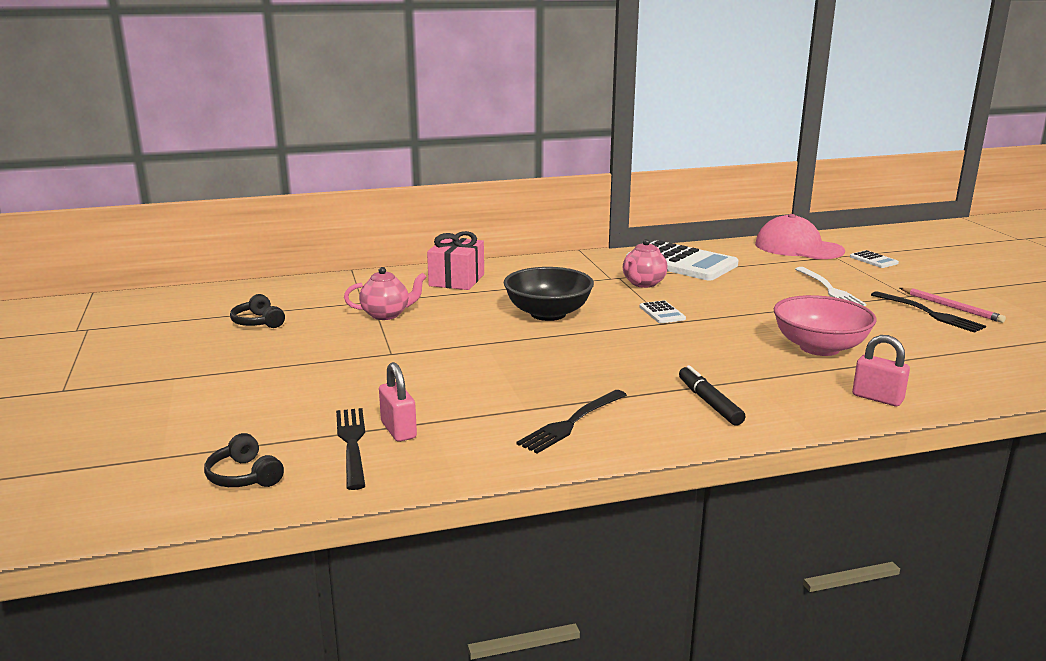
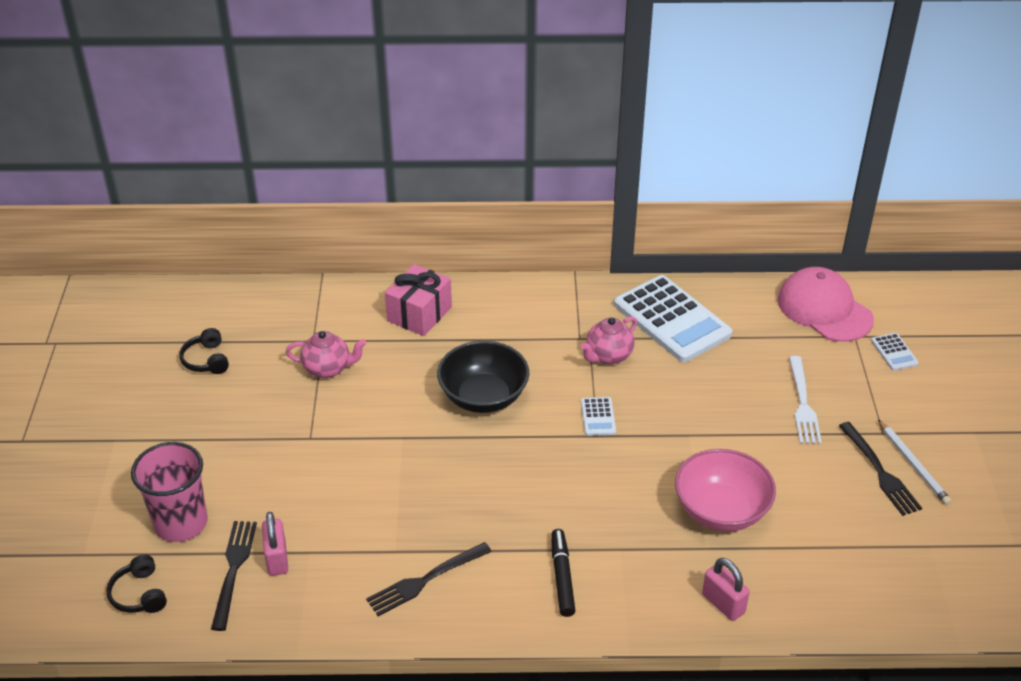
camera: 15 degrees right, 20 degrees up
pink pencil [900,288,1006,323] -> white pencil [878,419,951,505]
none -> pink cup [131,442,208,542]

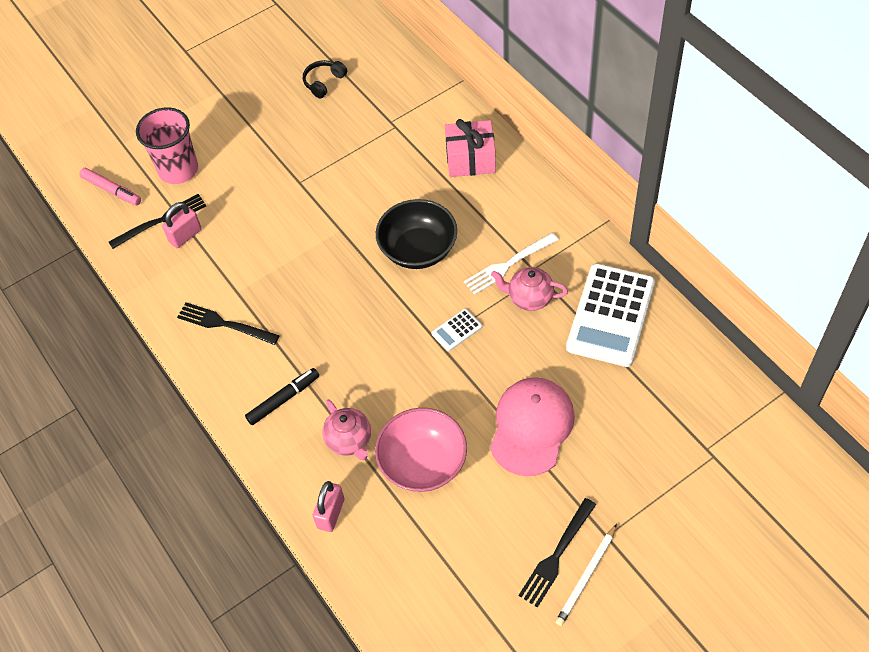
camera: 60 degrees right, 15 degrees up
black headphones [106,555,167,613] -> pink marker [79,168,141,206]
pink teapot [286,331,366,378] -> pink teapot moved to [322,400,371,460]
pink cap [778,267,874,342] -> pink cap moved to [490,377,575,476]
white fork [789,356,822,444] -> white fork moved to [464,232,559,295]
white calculator [871,333,919,371] -> none

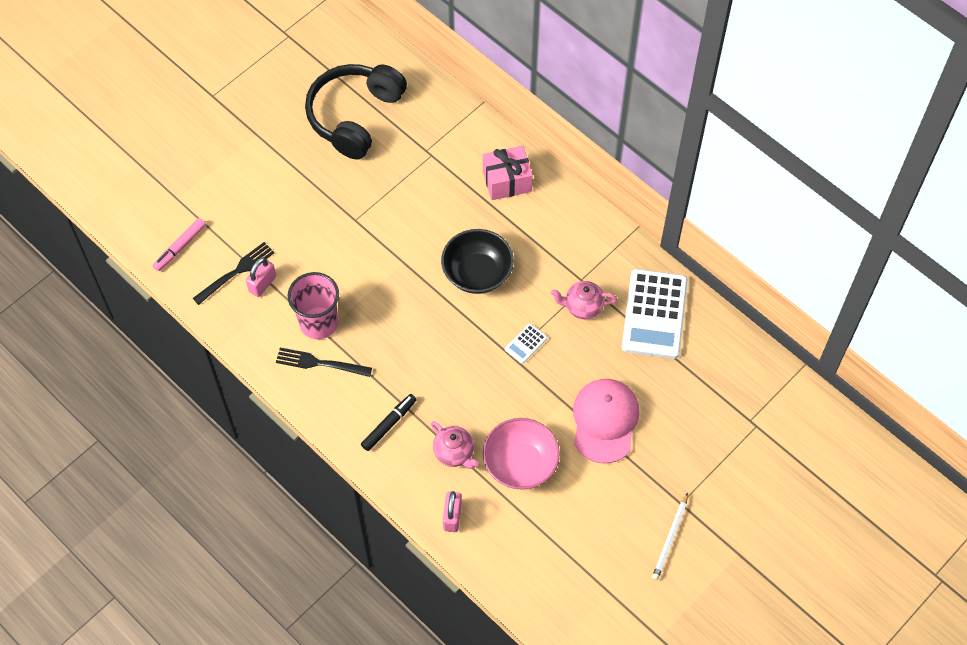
camera: 15 degrees left, 5 degrees up
pink marker [79,168,141,206] -> pink marker turned 105 degrees clockwise [153,218,206,271]
pink cup [136,107,198,184] -> pink cup moved to [288,272,339,339]
black headphones [303,60,347,99] -> black headphones [305,64,407,160], size x2.47
white fork [464,232,559,295] -> none
black fork [518,498,596,607] -> none

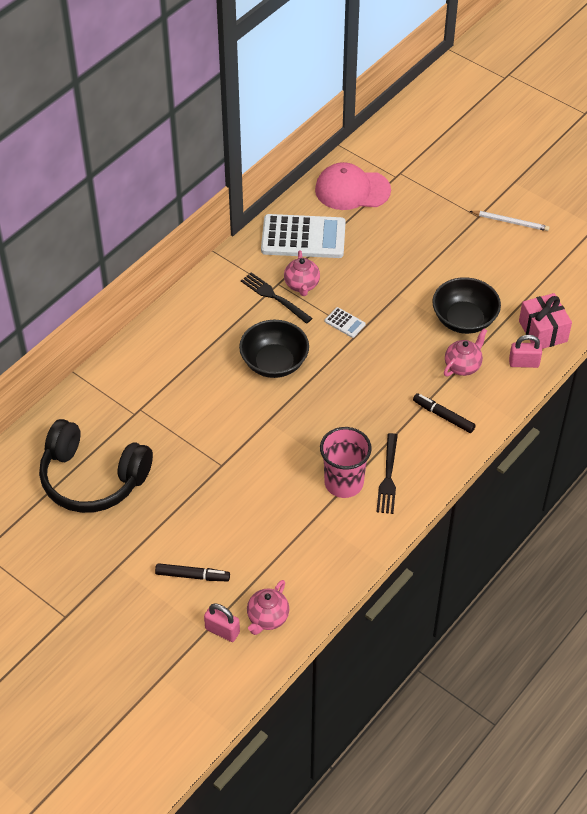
camera: 95 degrees left, 10 degrees down
pink marker [153,218,206,271] -> pink teapot [247,580,289,635]
black fork [193,242,274,305] -> black fork moved to [241,272,312,324]
pink padlock [246,257,276,297] -> pink padlock moved to [204,603,240,642]
pink gift [483,146,533,200] -> pink gift moved to [519,293,572,349]
pink bowl [483,418,560,490] -> black bowl [432,277,501,334]
pink cap [573,379,639,463] -> pink cap moved to [315,162,391,210]
none -> black marker [155,563,230,581]

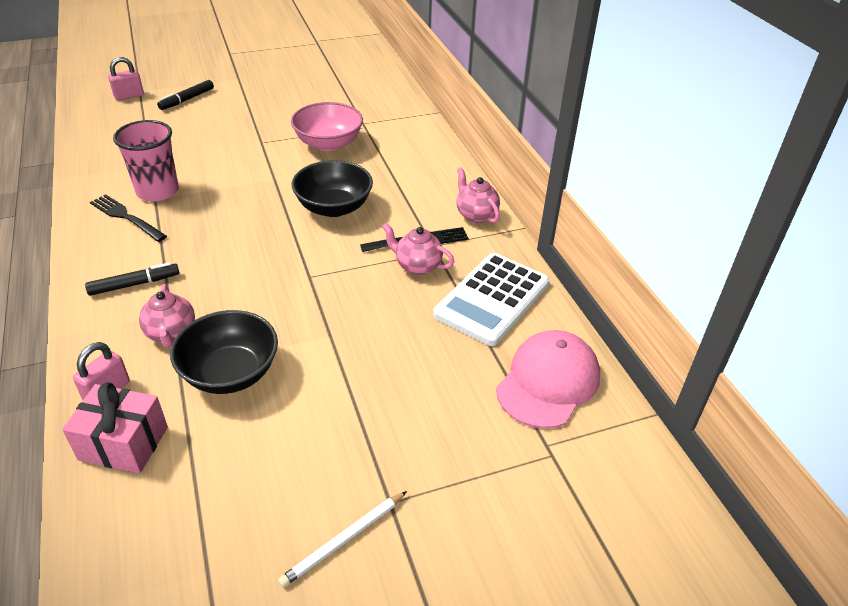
camera: 120 degrees right, 10 degrees down
black headphones [39,419,153,513] -> none
pink teapot [247,580,289,635] -> pink teapot moved to [457,167,500,223]
white calculator [325,307,366,338] -> none
none -> pink bowl [291,102,363,151]

